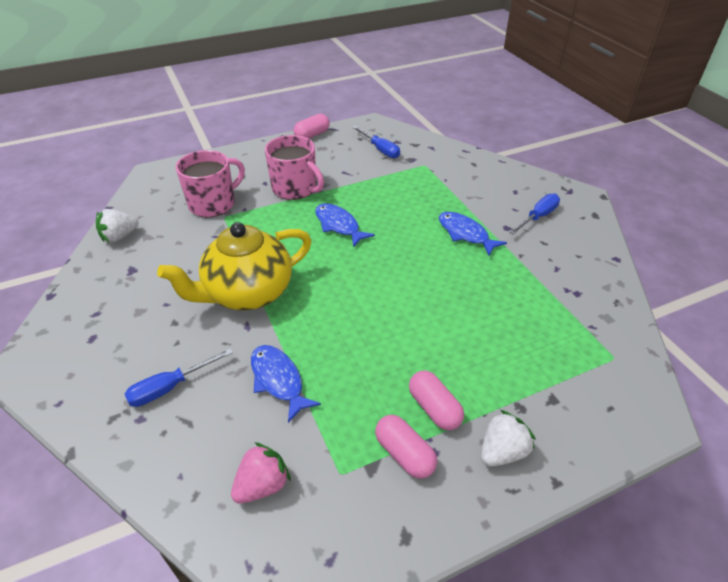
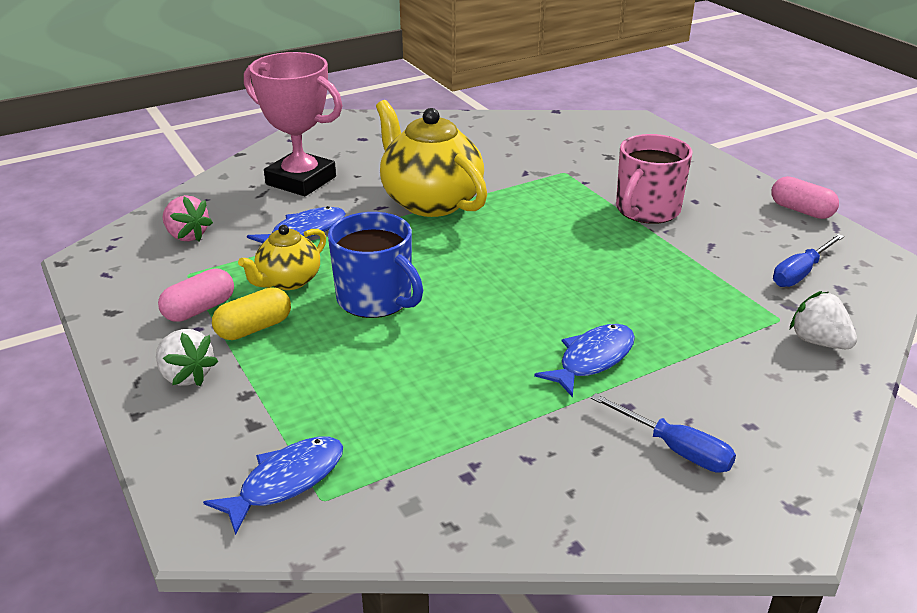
camera: 85 degrees right, 10 degrees down
white strawberry [96,209,138,243] -> white strawberry moved to [790,291,857,349]
blue screwdriver [125,349,233,407] -> pink trophy [244,52,342,196]
pink mug [176,150,245,217] -> none
blue fish [315,203,375,247] -> blue fish moved to [203,436,343,535]
pink capsule [409,371,464,430] -> yellow capsule [212,287,291,340]
none -> yellow teapot [238,225,326,290]
none -> blue mug [328,212,423,318]

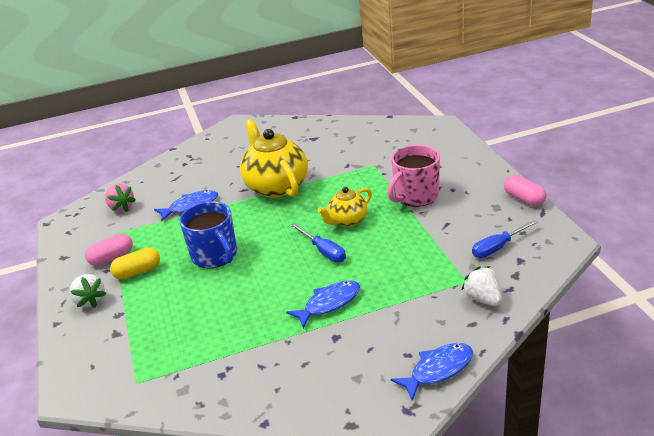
camera: 15 degrees right, 0 degrees up
blue fish [203,436,343,535] -> blue fish moved to [391,343,473,400]
yellow teapot [238,225,326,290] -> yellow teapot moved to [317,187,372,227]
pink trophy [244,52,342,196] -> none
blue screwdriver [591,393,736,473] -> blue screwdriver moved to [291,223,346,262]

